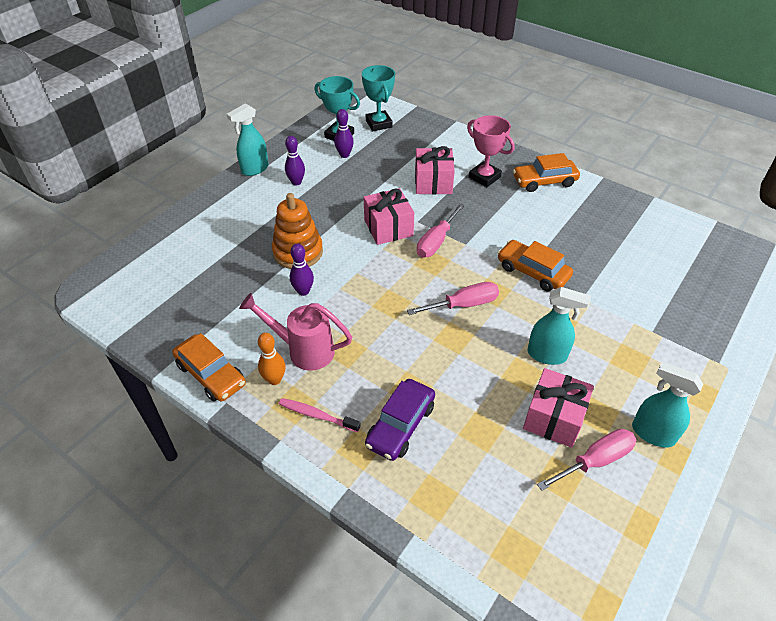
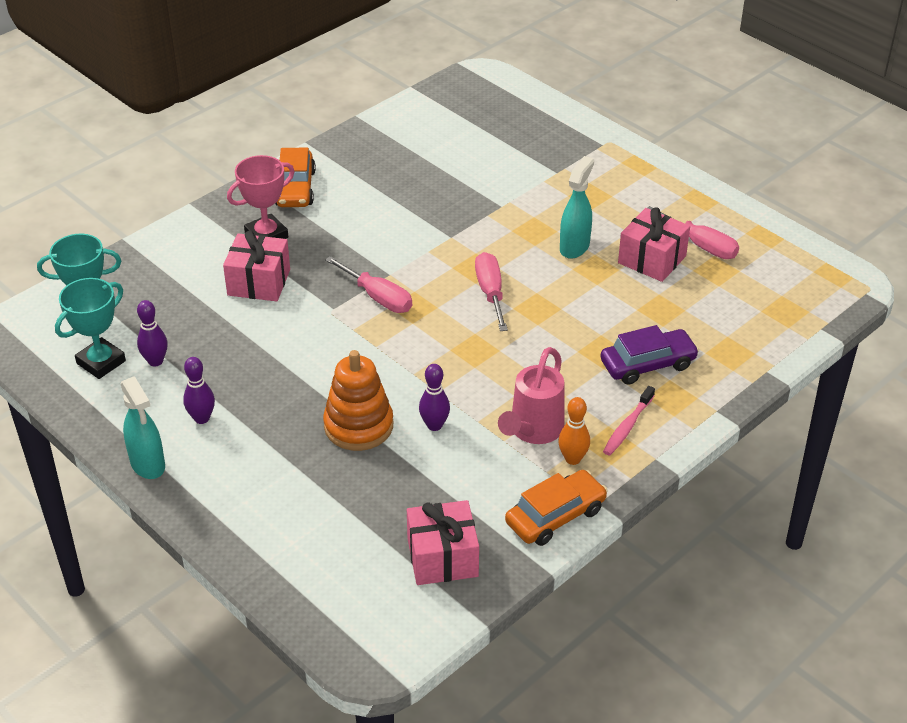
camera: 80 degrees left, 5 degrees down
pink gift [364,188,414,245] -> pink gift moved to [407,500,479,585]
purple car [365,379,435,461] -> purple car turned 60 degrees counterclockwise [601,325,699,385]
orange car [498,240,573,291] -> none
pink screwdriver [537,429,636,491] -> pink screwdriver turned 150 degrees clockwise [647,206,739,259]
turquoise spray bottle [632,362,703,447] -> none

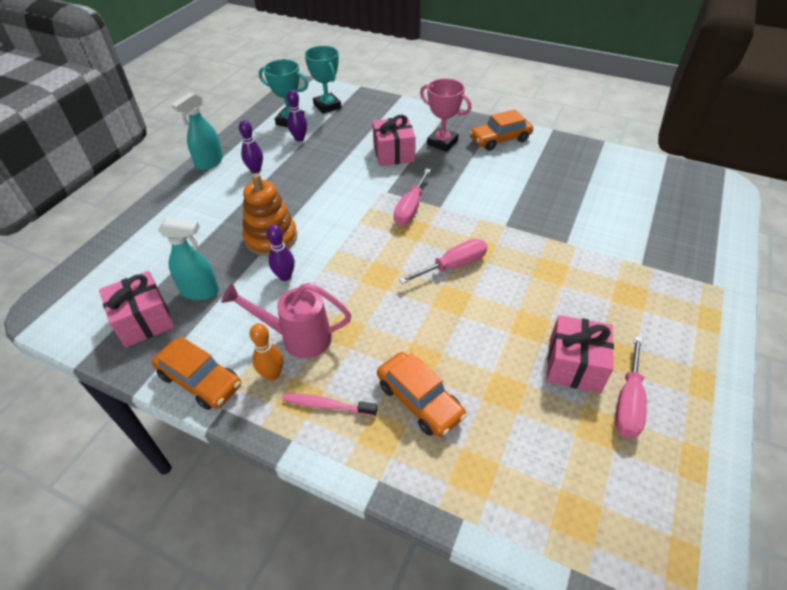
camera: 70 degrees right, 5 degrees up
turquoise spray bottle [560,156,594,259] -> turquoise spray bottle moved to [158,217,219,300]
purple car [601,325,699,385] -> orange car [377,352,467,437]

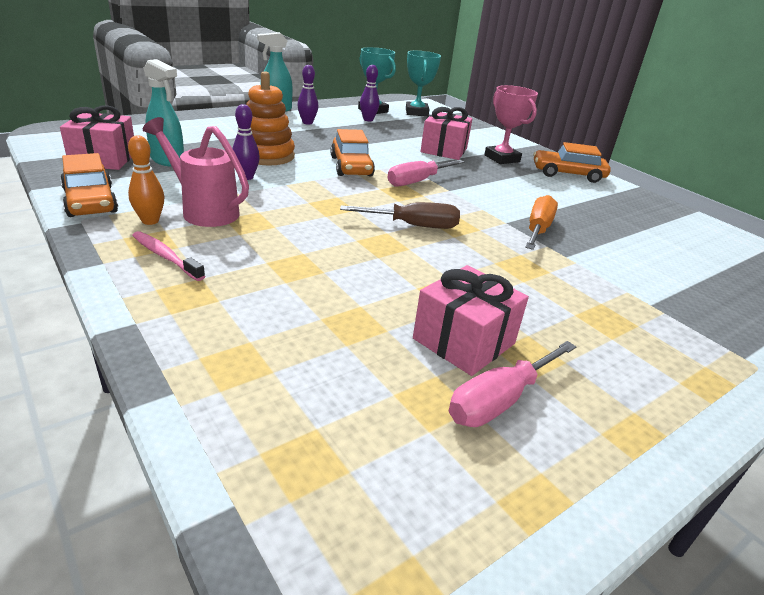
camera: 25 degrees right, 15 degrees down
orange car [377,352,467,437] -> orange car moved to [331,129,375,176]
pink screwdriver [399,239,487,284] -> brown screwdriver [340,202,460,229]
none -> orange screwdriver [525,195,558,250]

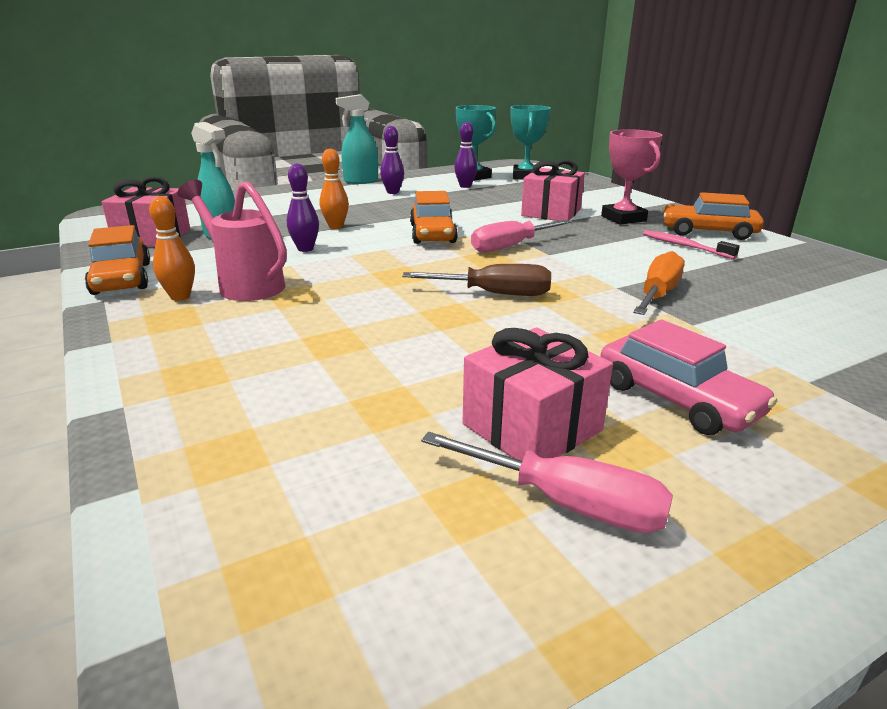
camera: 10 degrees right, 5 degrees down
pink toothbrush [132,231,205,281] -> pink toothbrush moved to [643,230,740,259]
orange stacking toy [246,71,295,166] -> orange bowling pin [320,149,349,229]
pink screwdriver [449,341,576,427] -> pink screwdriver turned 120 degrees counterclockwise [421,432,673,533]
none -> pink car [600,319,777,435]

